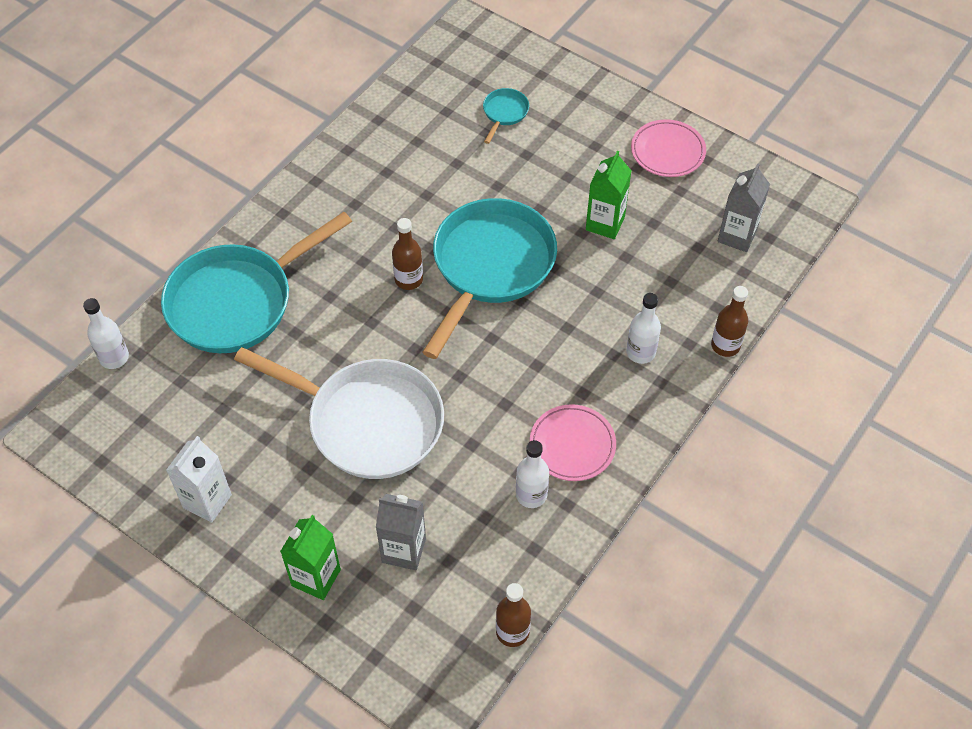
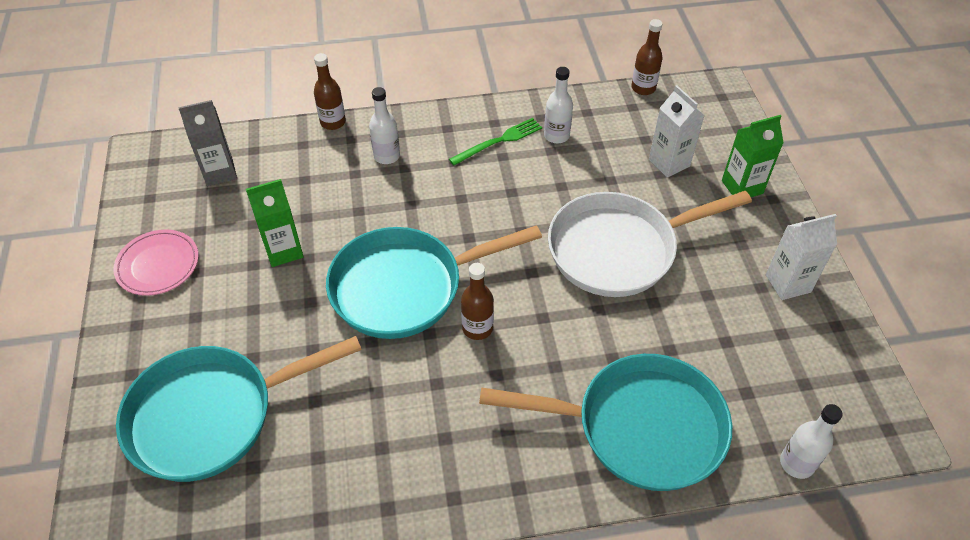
camera: 135 degrees left, 5 degrees down
white pan [234,347,444,479] -> white pan turned 90 degrees counterclockwise [548,191,752,297]
grey carton [376,494,426,570] -> white carton [649,85,705,177]
turquoise pan [483,88,529,144] -> turquoise pan [116,336,362,482], size x2.46
pink plate [530,404,616,481] -> green fork [449,118,542,165]

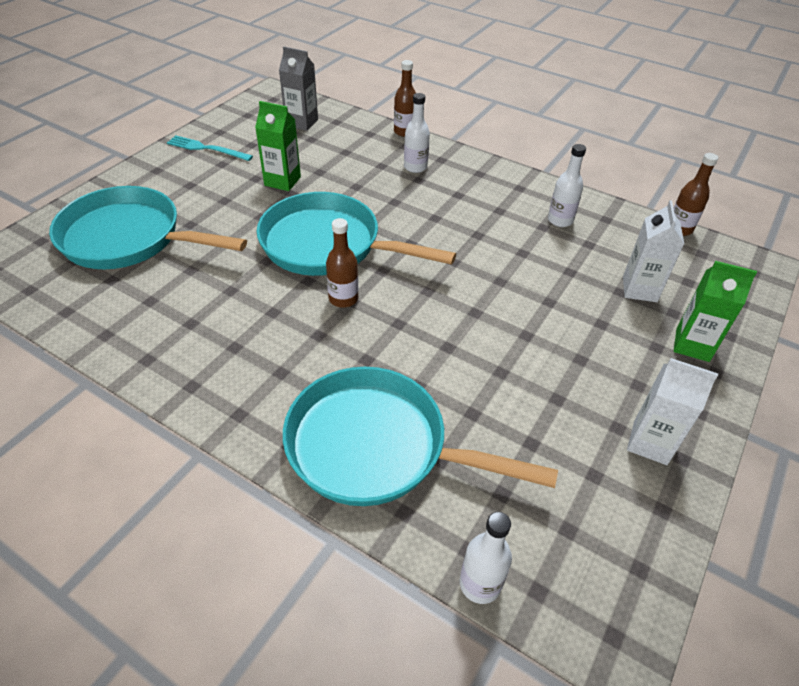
camera: 40 degrees right, 5 degrees down
pink plate [113,229,199,296] -> turquoise fork [167,135,253,161]
green fork [449,118,542,165] -> none
turquoise pan [479,354,732,491] -> turquoise pan turned 150 degrees clockwise [283,367,558,506]
white pan [548,191,752,297] -> none

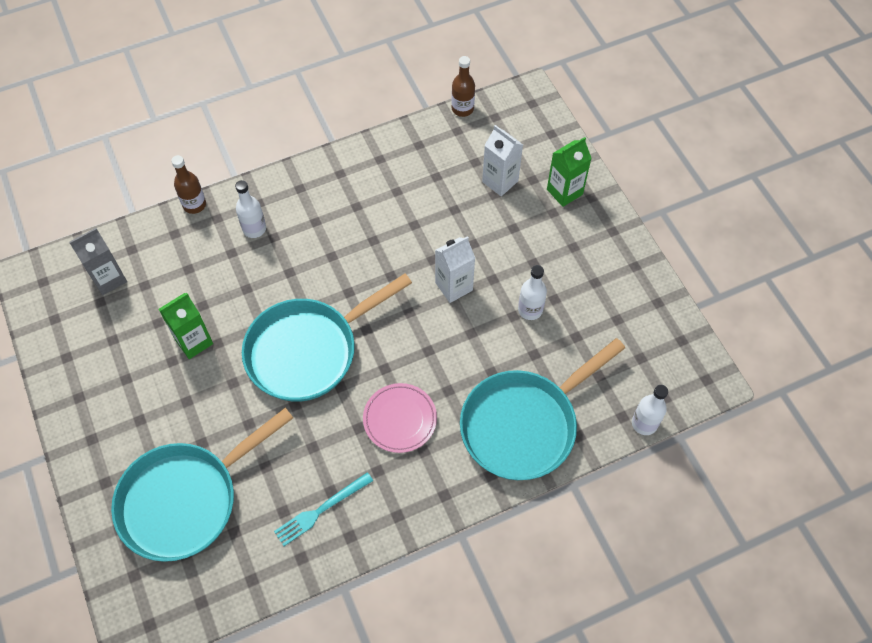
camera: 55 degrees left, 15 degrees up
turquoise fork [167,135,253,161] -> turquoise fork moved to [274,472,373,546]
brown bottle [326,218,358,308] -> none
white bottle [548,144,586,227] -> white bottle moved to [518,265,547,320]
white carton [627,358,718,465] -> white carton moved to [435,236,475,303]
none -> pink plate [363,383,437,453]

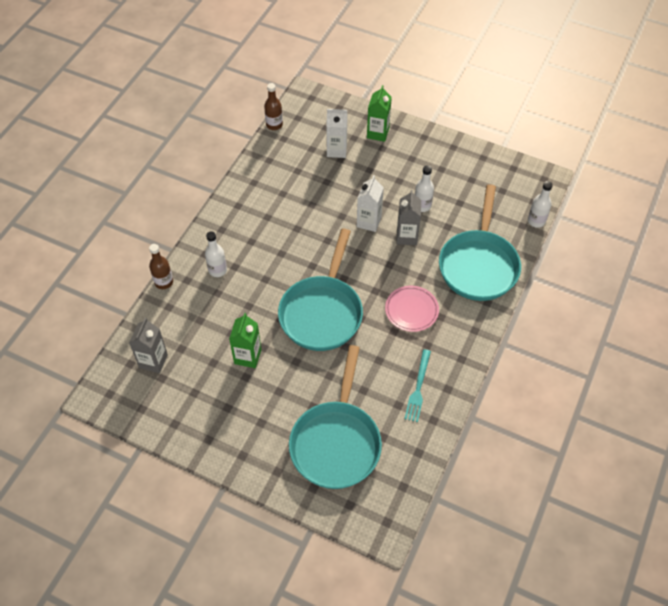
camera: 40 degrees left, 5 degrees down
none -> grey carton [396,190,421,245]

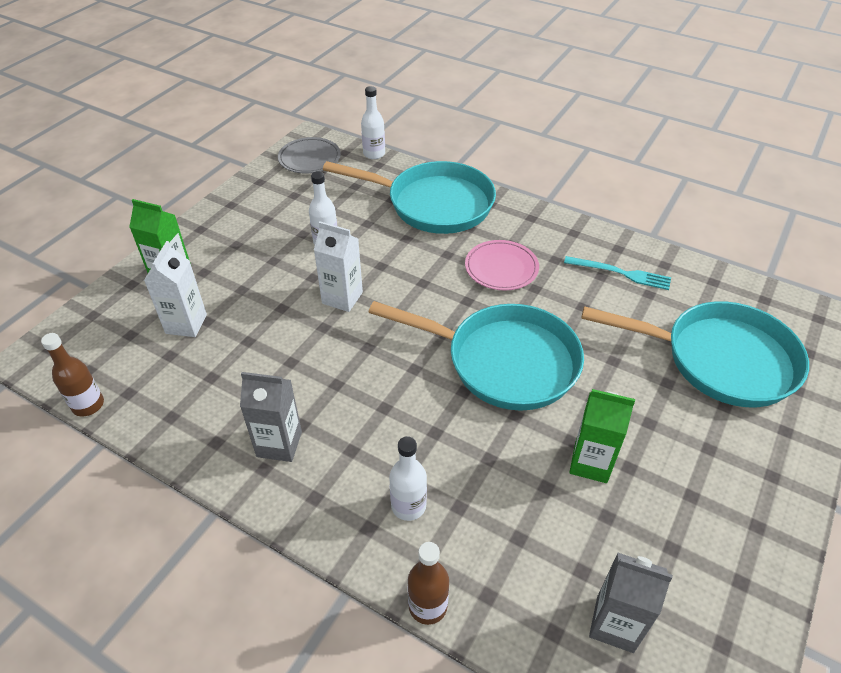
camera: 85 degrees left, 10 degrees down
grey carton [396,190,421,245] -> grey carton moved to [240,372,302,462]
none -> grey plate [278,137,341,174]

